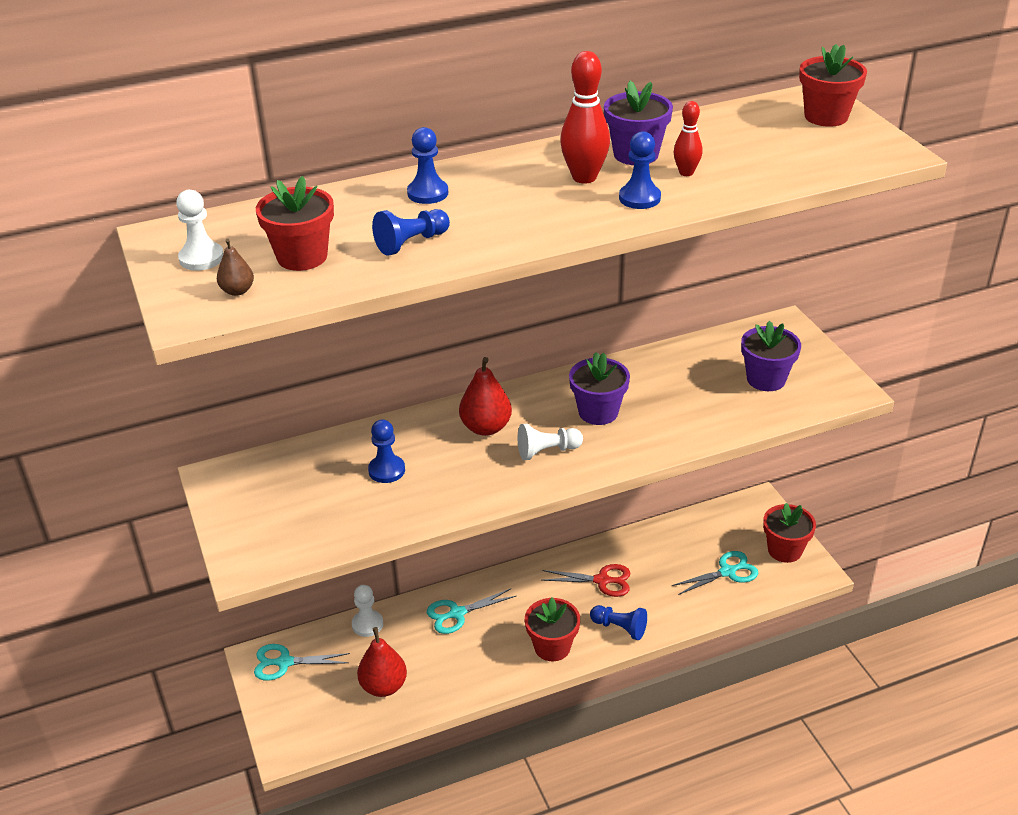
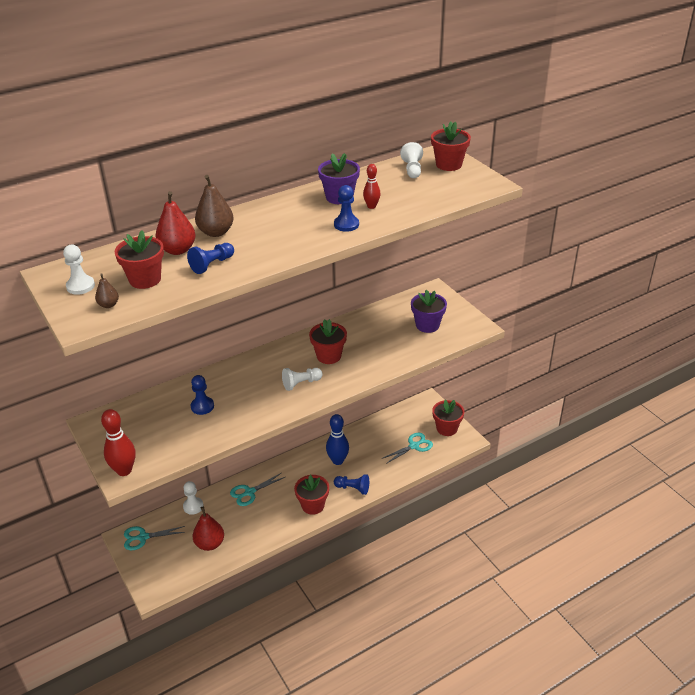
camera: 10 degrees left, 0 degrees up
blue pawn [407,127,448,204] -> brown pear [195,175,234,237]
red pear [459,357,512,436] -> red pear moved to [156,191,195,255]
red scissors [541,564,630,597] -> blue bowling pin [326,414,349,465]
red bowling pin [560,51,610,183] -> red bowling pin moved to [101,409,135,476]
purple flower pot [569,352,630,425] -> red flower pot [309,319,347,364]
none -> white pawn [400,142,423,178]

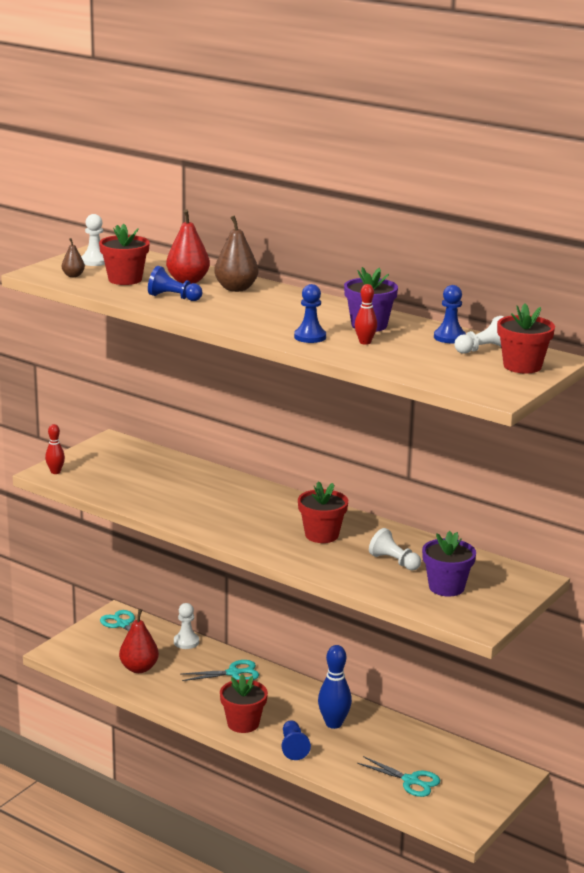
camera: 65 degrees right, 15 degrees down
red bowling pin [101,409,135,476] -> red bowling pin [45,424,65,474], size x0.58
blue pawn [191,375,214,415] -> blue pawn moved to [434,285,466,343]
turquoise scissors [230,473,285,506] -> turquoise scissors turned 135 degrees clockwise [182,660,259,681]
white pawn [282,368,323,391] -> white pawn moved to [369,528,421,571]
red flower pot [432,400,464,436] -> none

